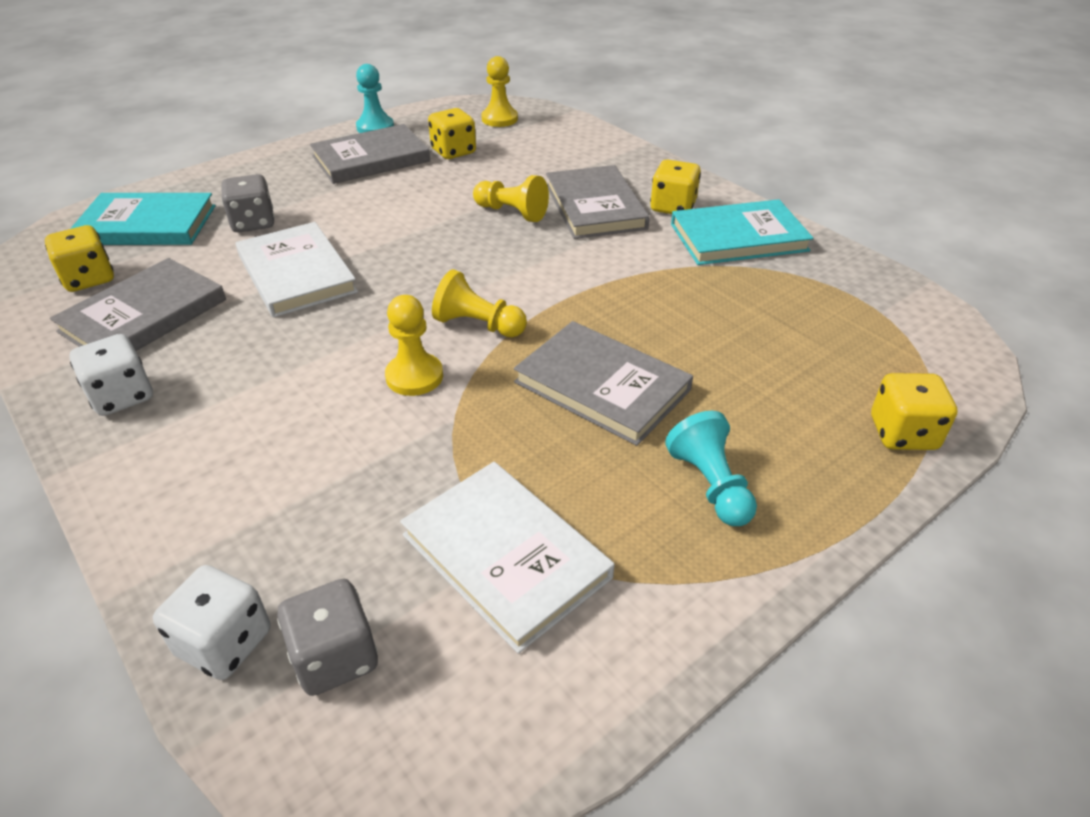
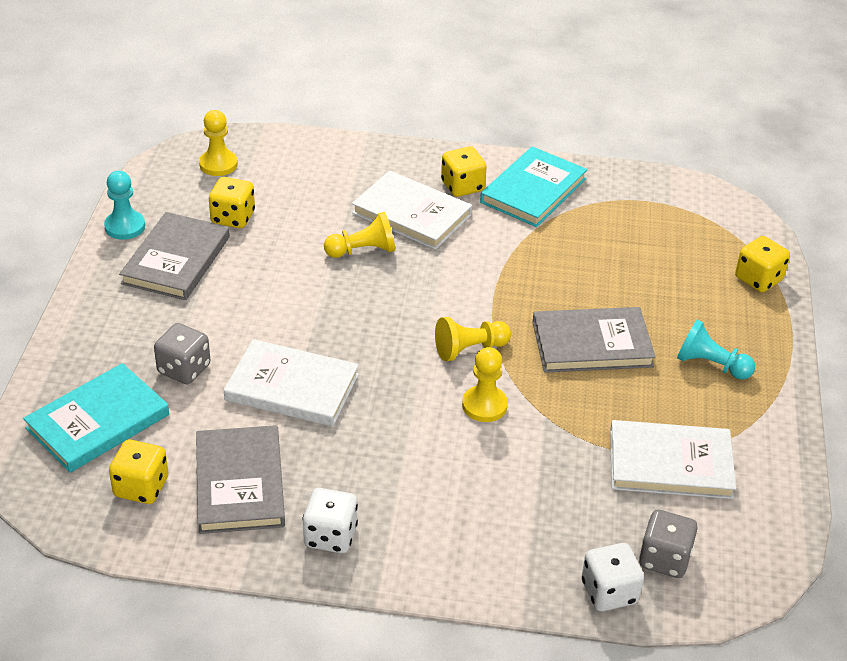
camera: 45 degrees left, 0 degrees up
grey book [546,165,650,239] -> white book [352,170,472,250]

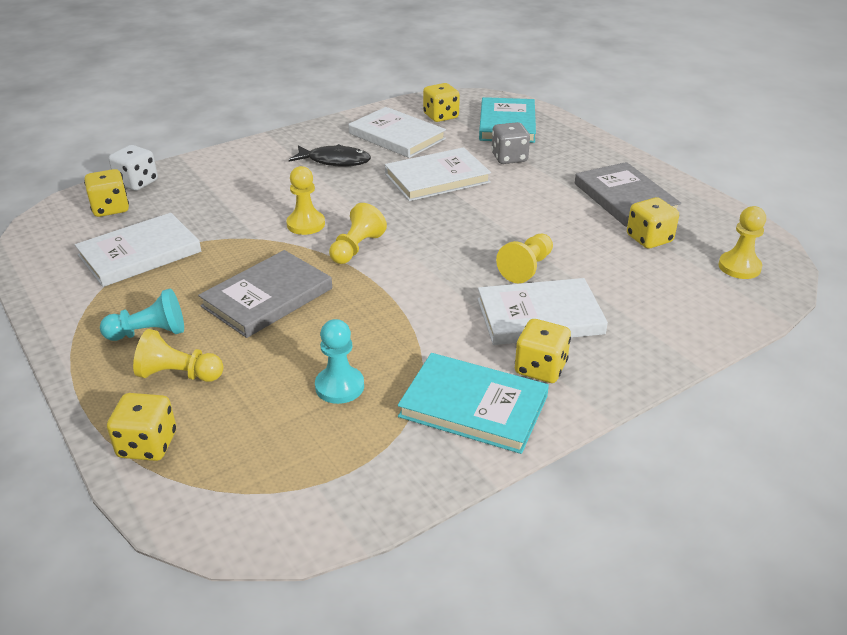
camera: 140 degrees right, 5 degrees down
turquoise pawn [104,171,145,240] -> turquoise pawn moved to [315,319,364,404]
grey book [196,425,285,534] -> white book [349,107,446,158]
white dice [302,488,358,553] -> none
turquoise book [480,146,587,227] -> turquoise book turned 60 degrees counterclockwise [398,353,549,454]
grey dice [639,509,698,578] -> yellow dice [84,169,129,217]
none -> yellow pawn [133,329,224,382]
none -> black fish [289,144,371,167]

